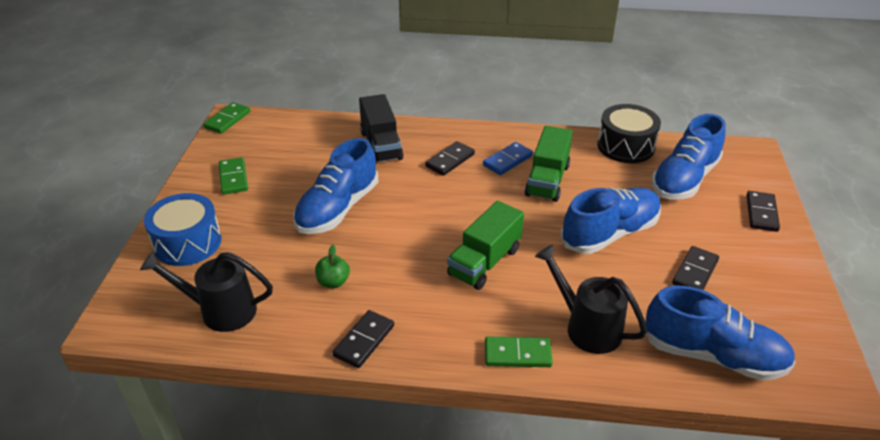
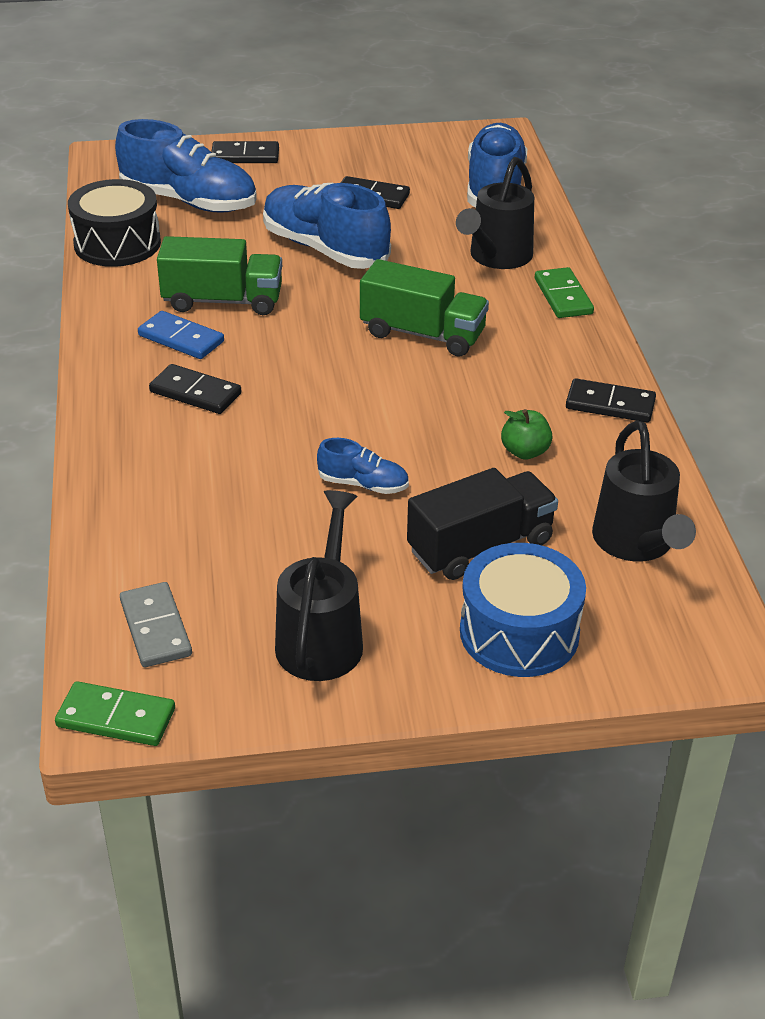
camera: 105 degrees left, 0 degrees up
green domino [219,157,248,194] -> black watering can [275,490,363,681]
blue shoe [293,138,378,234] -> blue shoe [317,438,409,494], size x0.48
black truck [359,94,404,164] -> black truck moved to [407,468,558,580]
none -> grey domino [120,582,192,667]

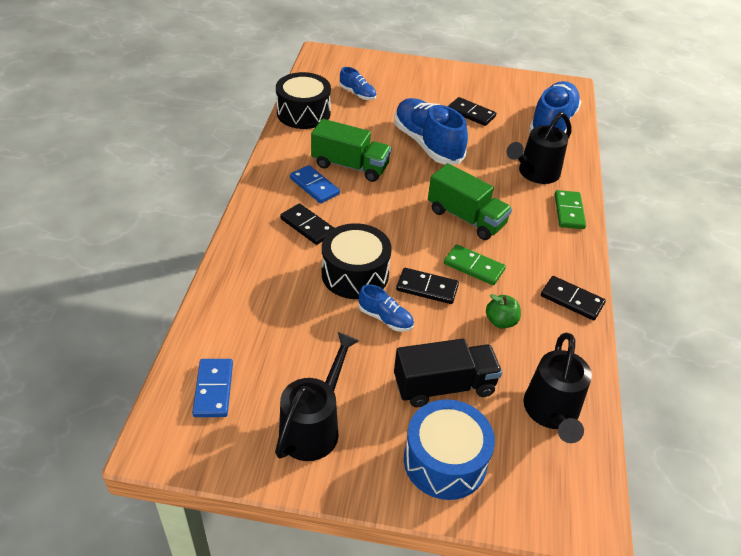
camera: 15 degrees right, 5 degrees up
green domino [55,681,175,746] -> green domino moved to [444,244,506,285]
blue shoe [115,119,257,213] -> blue shoe [339,67,376,100], size x0.48
grey domino [120,582,192,667] -> blue domino [192,359,233,417]
black domino [211,141,279,163] -> black domino moved to [396,268,459,304]
none -> black drum [322,223,392,299]

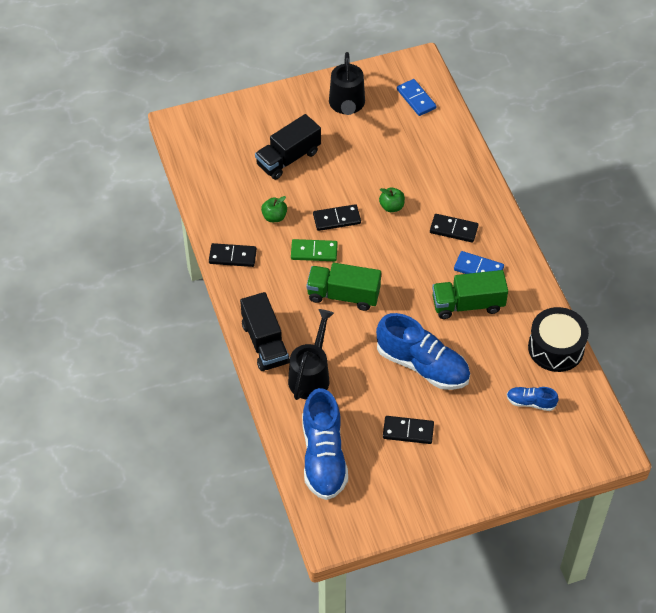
camera: 155 degrees right, 10 degrees up
black drum [322,223,392,299] -> green apple [379,187,405,212]
blue shoe [359,284,414,332] -> none
blue drum [404,399,495,500] -> none
black watering can [523,333,592,443] -> none
green domino [555,190,586,229] -> black truck [240,292,290,371]

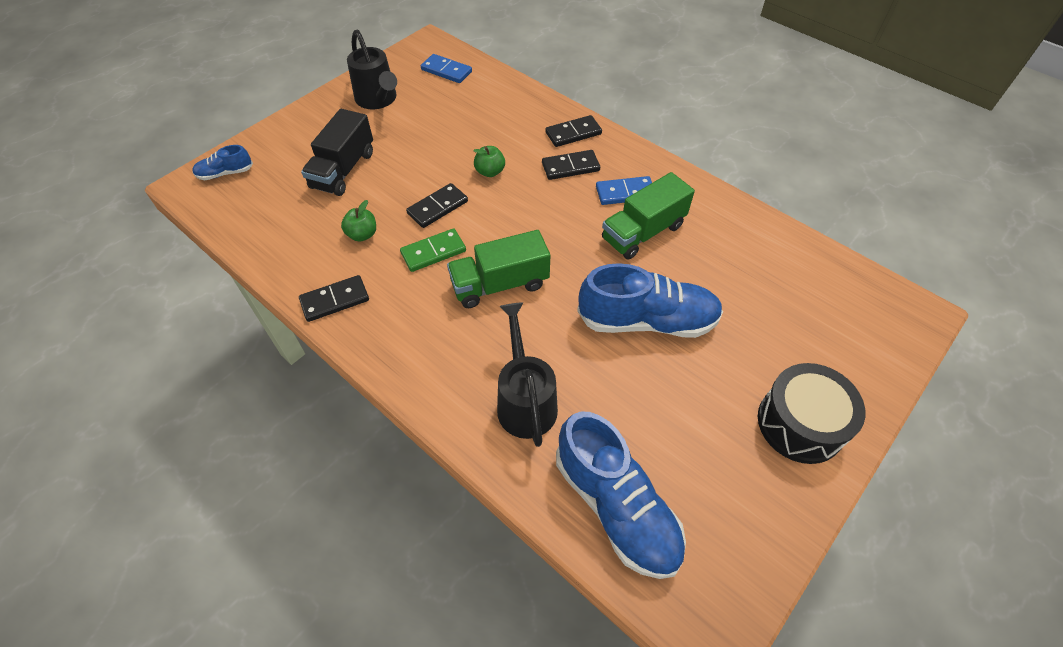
camera: 30 degrees left, 0 degrees up
black truck [240,292,290,371] -> none
black domino [383,416,434,444] -> black domino moved to [546,115,602,147]
blue shoe [507,387,559,411] -> blue shoe moved to [192,145,253,180]
black drum [528,307,589,372] -> black drum moved to [758,363,865,464]

